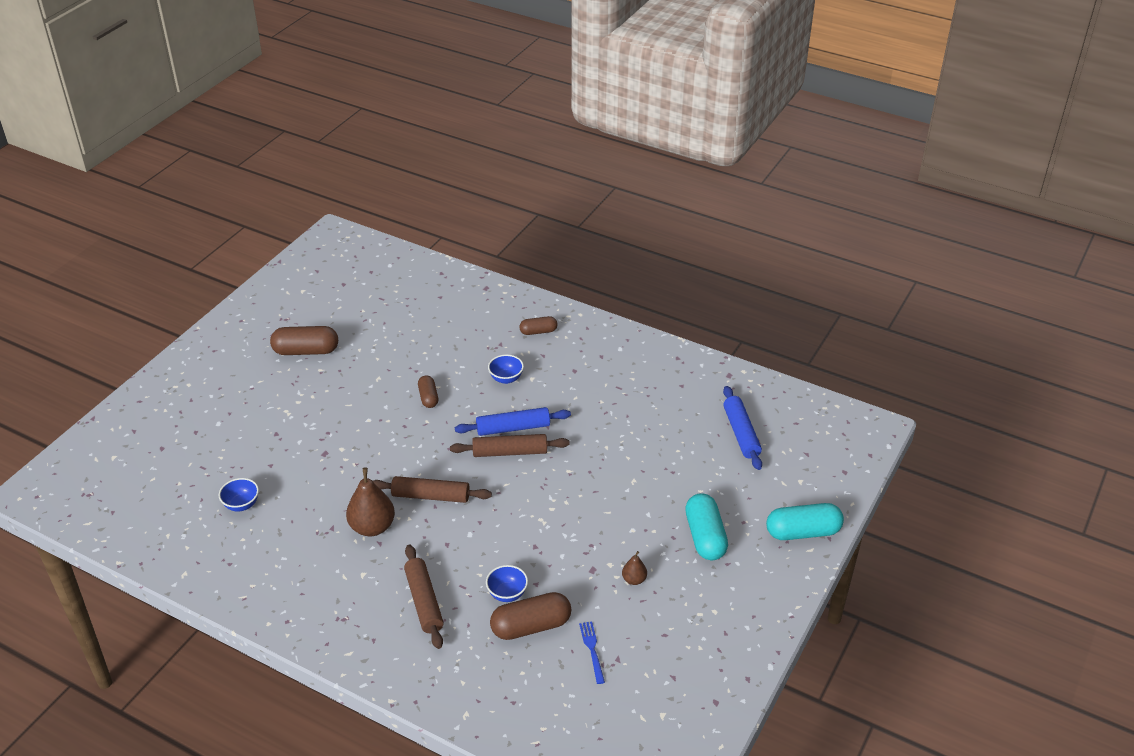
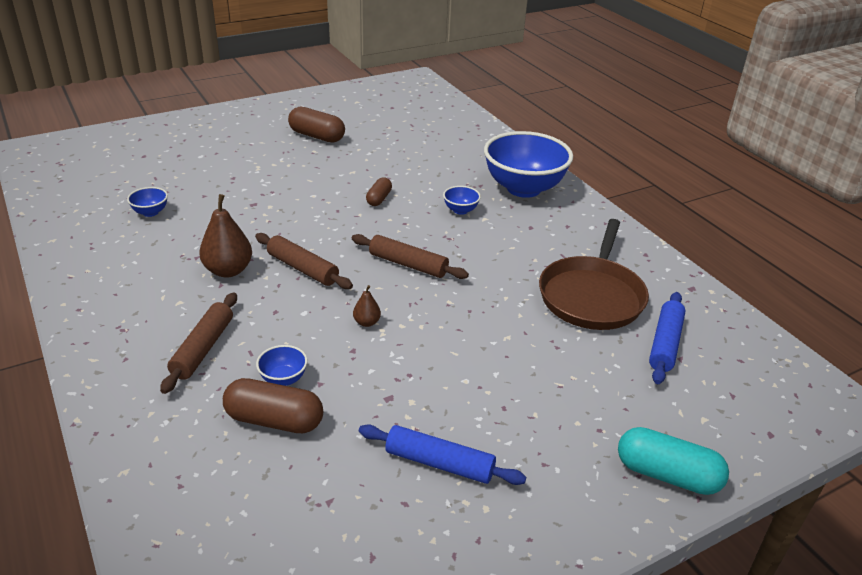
camera: 30 degrees right, 5 degrees down
blue rolling pin [455,407,571,436] -> blue rolling pin moved to [359,424,526,485]
brown capsule [520,316,557,335] -> blue bowl [484,131,573,198]
blue fork [579,621,605,684] -> none
brown pear [622,551,647,585] -> brown pear moved to [353,285,381,327]
turquoise capsule [685,493,728,560] -> none
none -> brown pan [539,219,649,330]

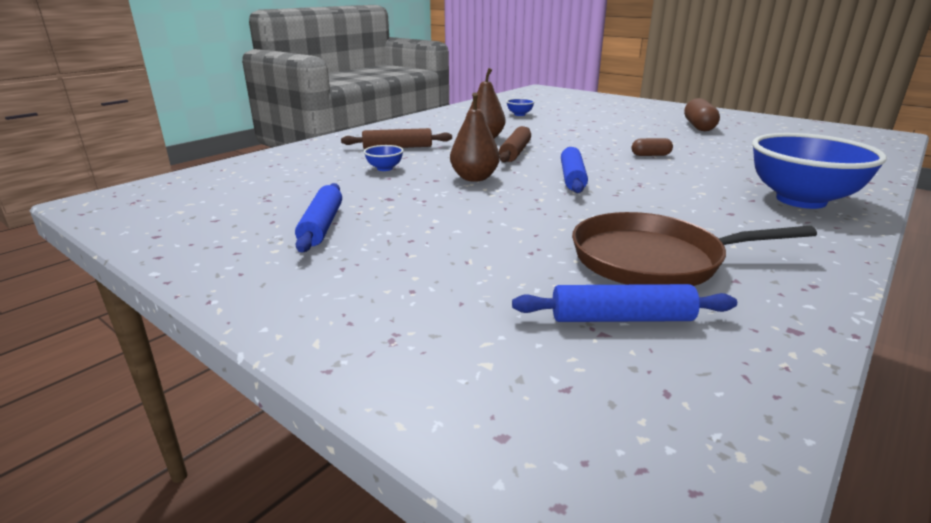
camera: 70 degrees right, 10 degrees down
brown capsule [223,378,323,433] -> none
brown rolling pin [352,234,469,279] -> blue rolling pin [561,147,588,193]
brown pear [353,285,381,327] -> brown pear [450,93,500,182], size x1.97
blue bowl [443,186,481,215] -> none
turquoise capsule [618,427,729,495] -> none

